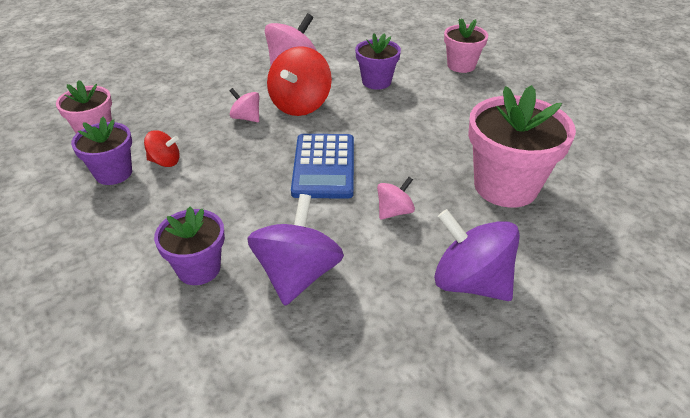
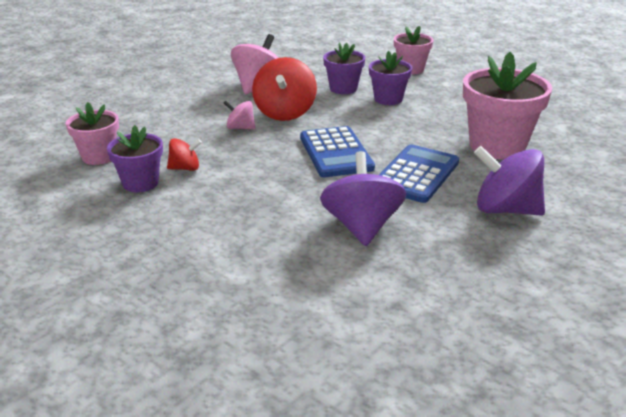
camera: 15 degrees left, 10 degrees down
purple flower pot [154,207,225,285] -> purple flower pot moved to [369,51,412,105]
pink spinning top [377,177,415,220] -> blue calculator [379,144,459,203]

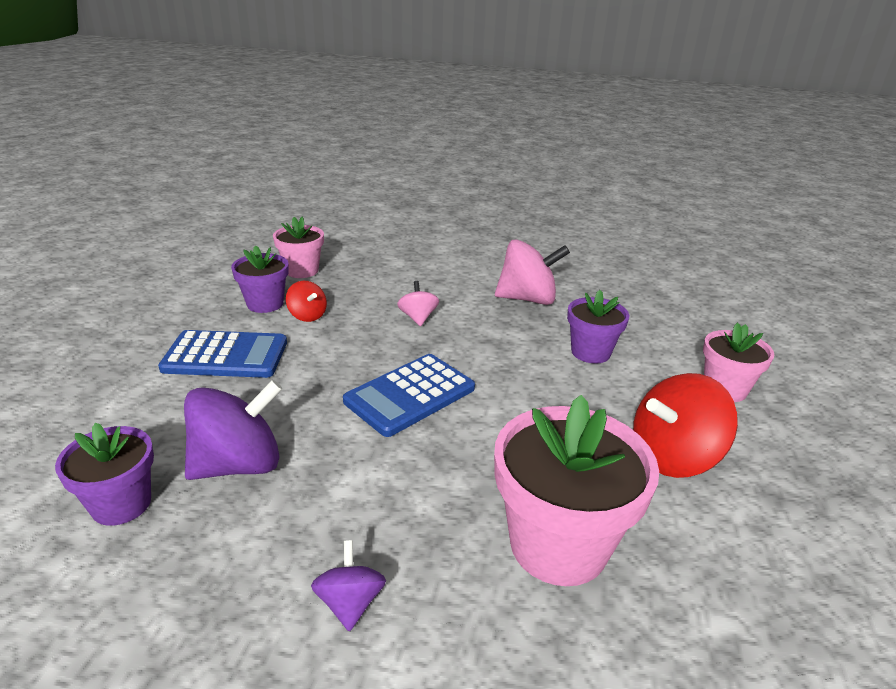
camera: 60 degrees right, 0 degrees up
red spinning top [252,57,317,121] -> red spinning top moved to [633,373,738,478]
purple flower pot [369,51,412,105] -> purple flower pot moved to [55,422,154,526]
blue calculator [379,144,459,203] -> blue calculator moved to [158,330,287,378]
purple spinning top [474,146,545,215] -> purple spinning top [311,540,386,632], size x0.53

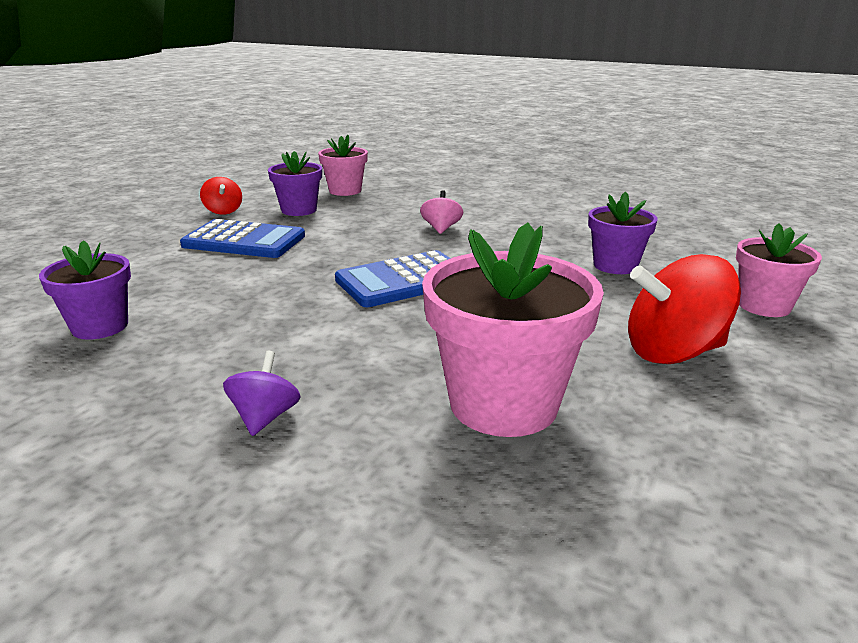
camera: 15 degrees right, 5 degrees down
purple spinning top [184,380,283,480] -> none
red spinning top [286,281,327,322] -> red spinning top moved to [200,177,242,215]
pink spinning top [495,239,570,305] -> none

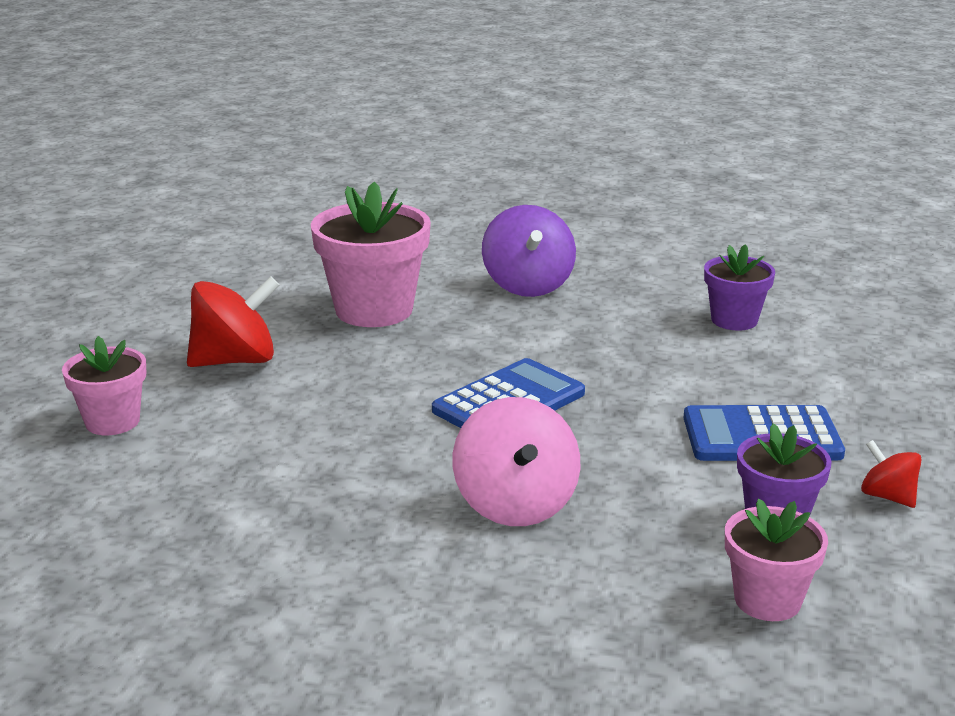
camera: 165 degrees right, 0 degrees up
purple spinning top [223,351,301,436] -> purple spinning top [482,205,576,297], size x1.89
pink spinning top [420,190,463,234] -> pink spinning top [453,397,580,526], size x1.89
purple flower pot [588,192,657,274] -> none

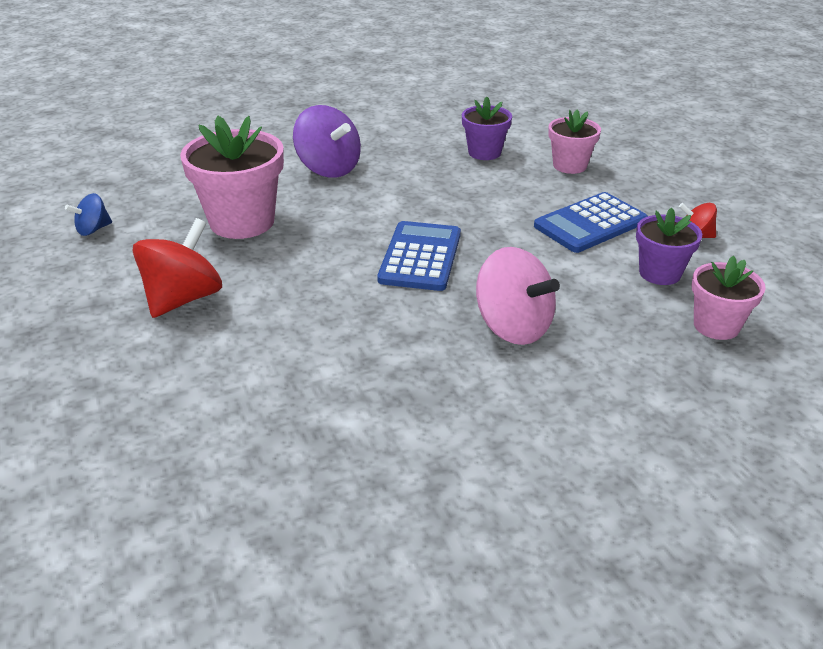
camera: 35 degrees left, 10 degrees up
pink flower pot [62,336,146,435] -> pink flower pot moved to [548,110,601,174]
none -> blue spinning top [65,193,112,236]

